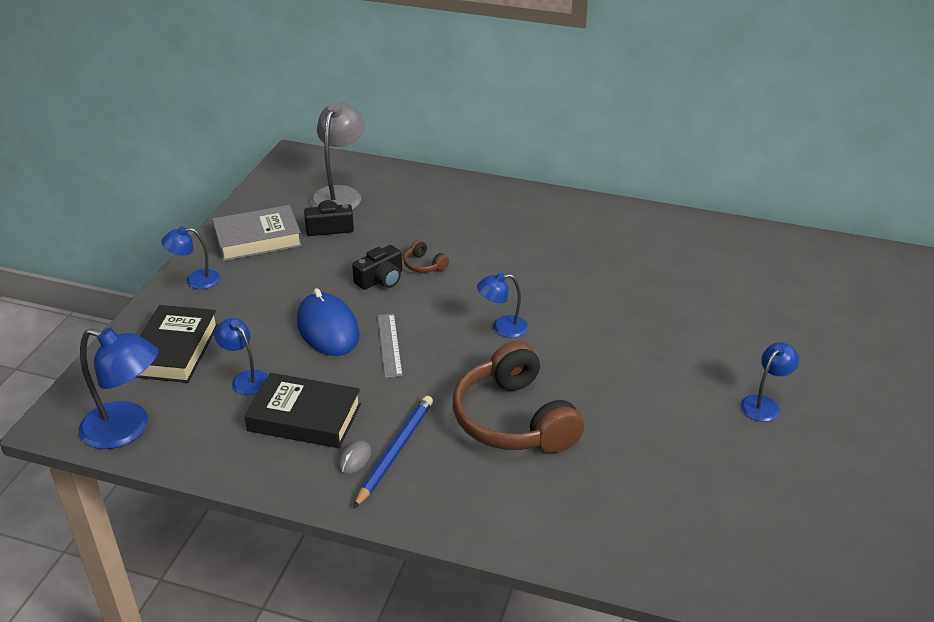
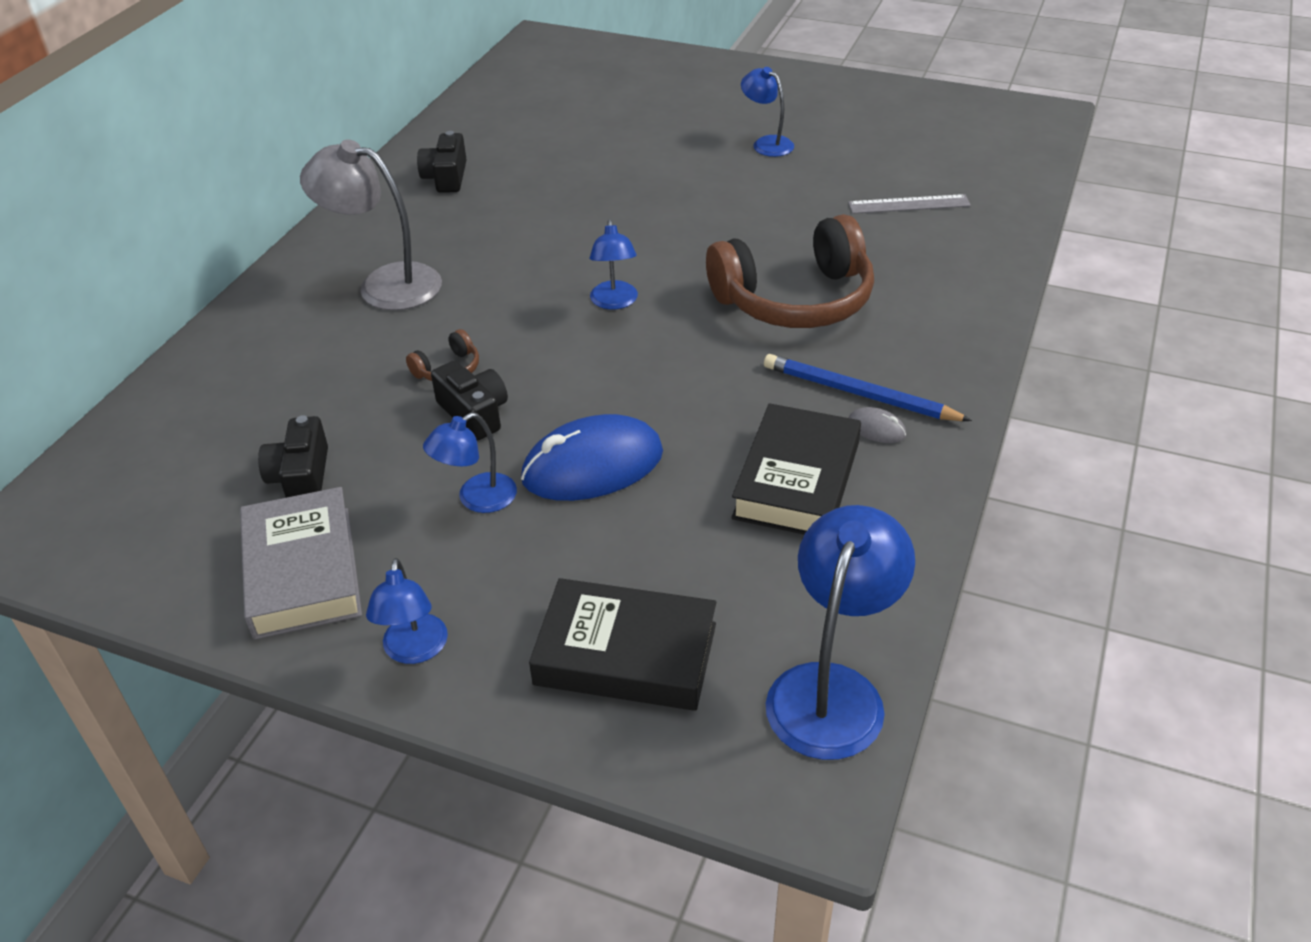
camera: 85 degrees left, 5 degrees up
blue lamp [214,318,268,395] -> blue lamp moved to [423,413,517,513]
grey lamp [310,102,365,210] -> grey lamp moved to [300,139,442,310]
grey ruler [377,314,403,378] -> grey ruler moved to [848,194,971,214]
none -> black camera [417,131,467,193]

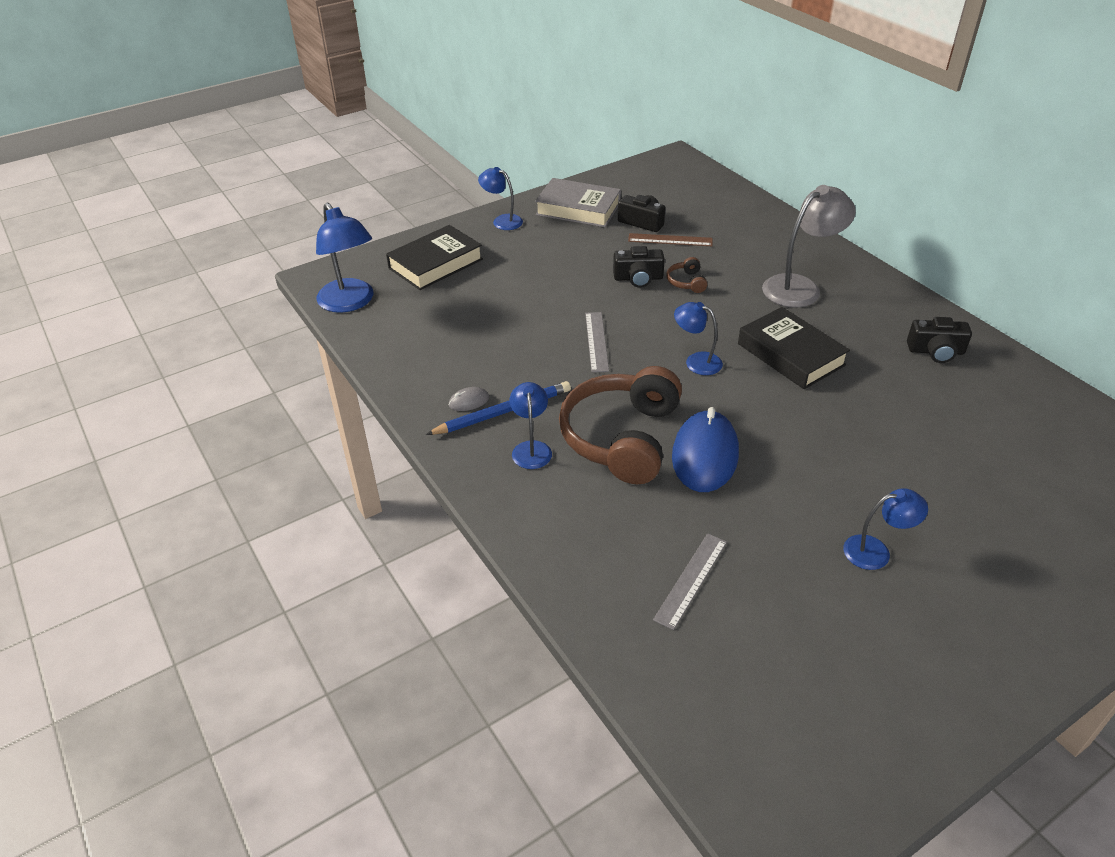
camera: 125 degrees right, 0 degrees up
black camera [417,131,467,193] -> black camera turned 150 degrees clockwise [907,317,972,363]
blue lamp [423,413,517,513] -> blue lamp moved to [509,382,552,469]
blue mouse [521,414,663,501] -> blue mouse moved to [672,407,739,492]
black book [731,403,861,535] -> black book moved to [738,307,850,389]
none -> grey ruler [585,312,609,372]
none -> brown ruler [628,233,713,246]

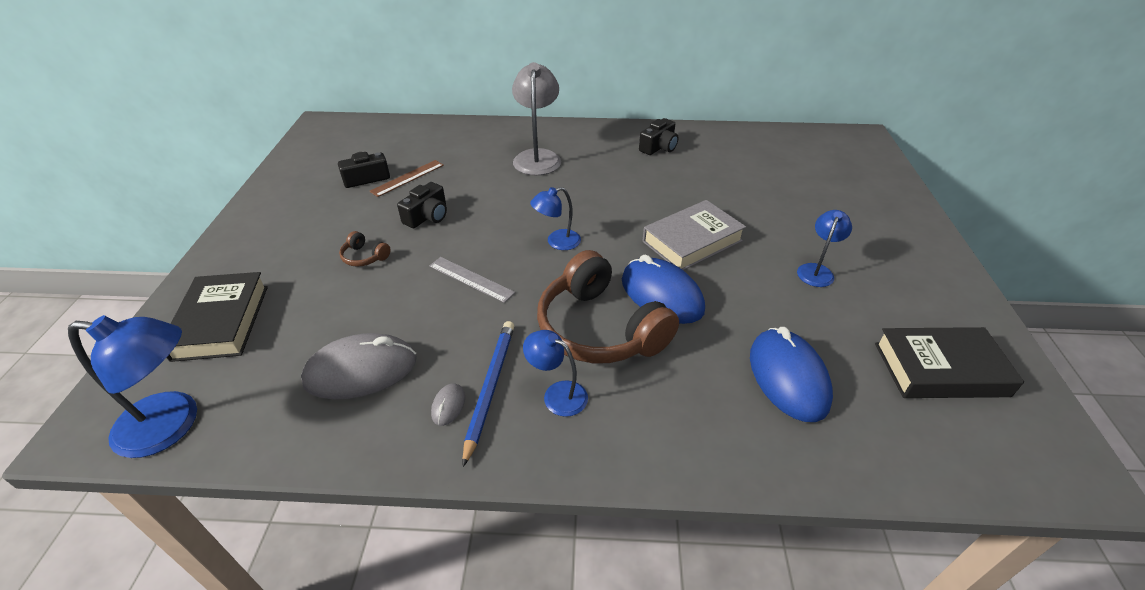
camera: 55 degrees left, 0 degrees up
blue lamp [478,167,523,230] -> none
grey book [535,178,621,227] -> grey book moved to [642,200,746,270]
grey ruler [653,533,727,630] -> blue mouse [750,327,833,422]
brown headphones [666,257,708,293] -> brown headphones moved to [339,231,391,267]
black book [738,307,850,389] -> black book moved to [875,327,1024,398]
none -> grey mouse [301,333,417,400]

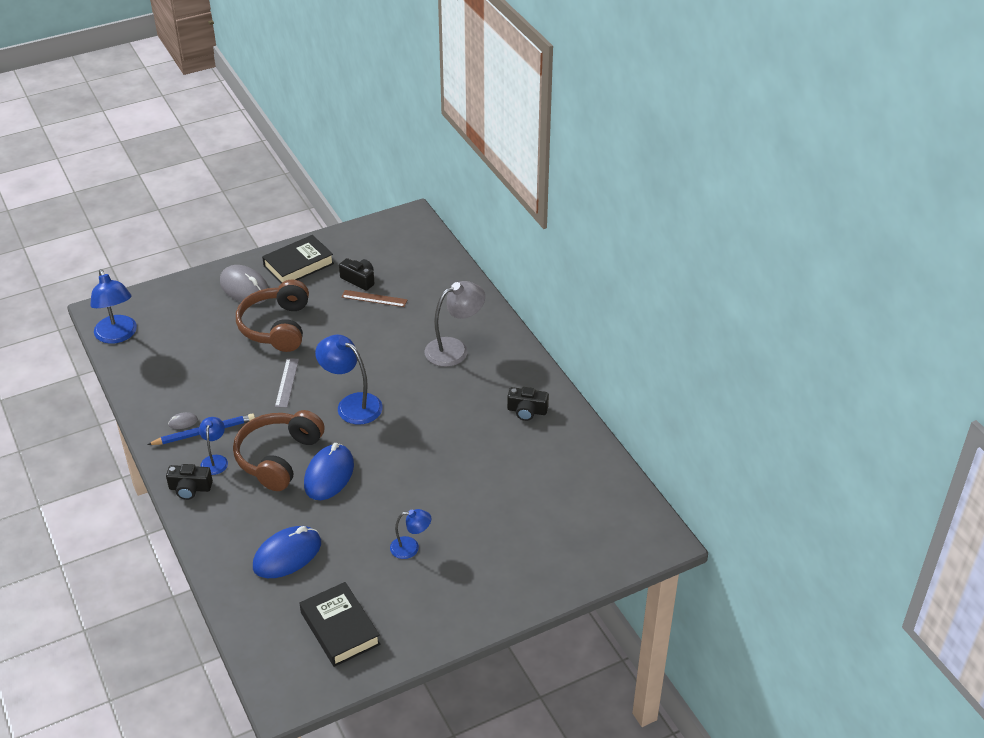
camera: 60 degrees right, 0 degrees up
black book [167,272,268,362] -> black book moved to [262,235,334,283]
grey mouse [301,333,417,400] -> grey mouse moved to [220,265,269,304]
brown headphones [339,231,391,267] -> brown headphones [236,280,309,352], size x2.47
black camera [397,182,447,228] -> black camera moved to [166,464,213,500]
blue lamp [530,187,581,250] -> blue lamp [315,335,383,424], size x1.72
grey book [642,200,746,270] -> none

